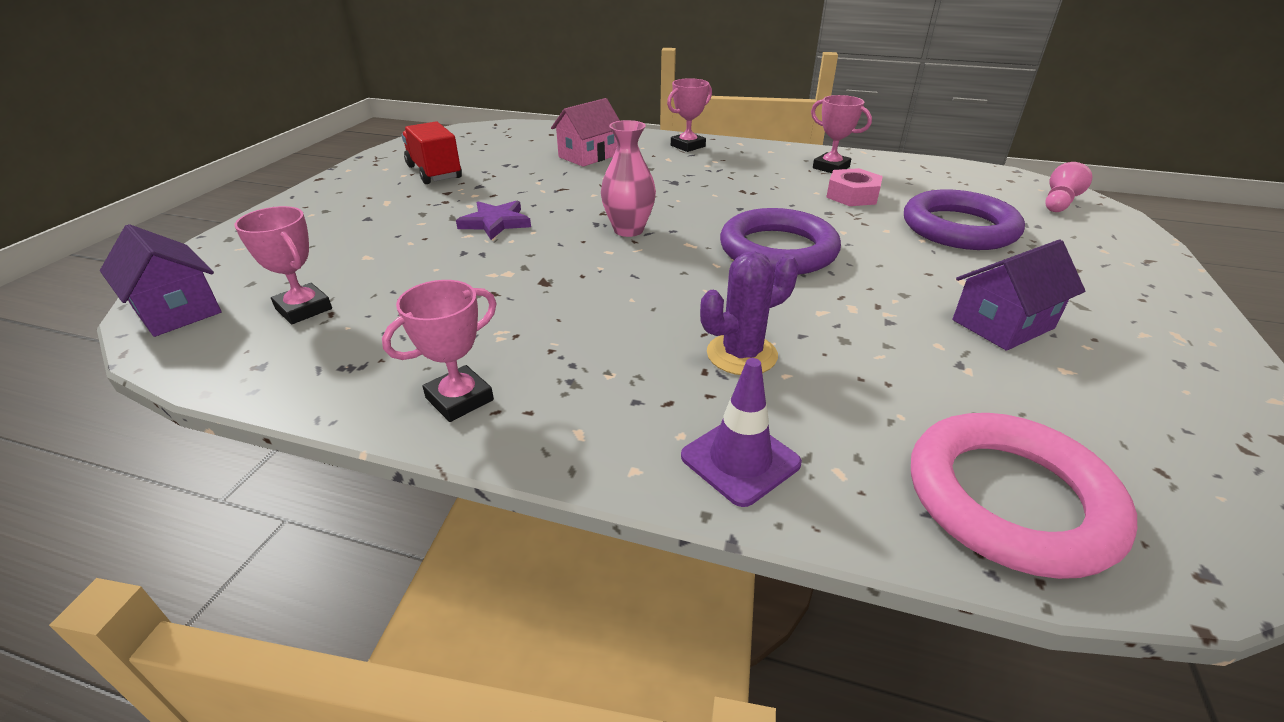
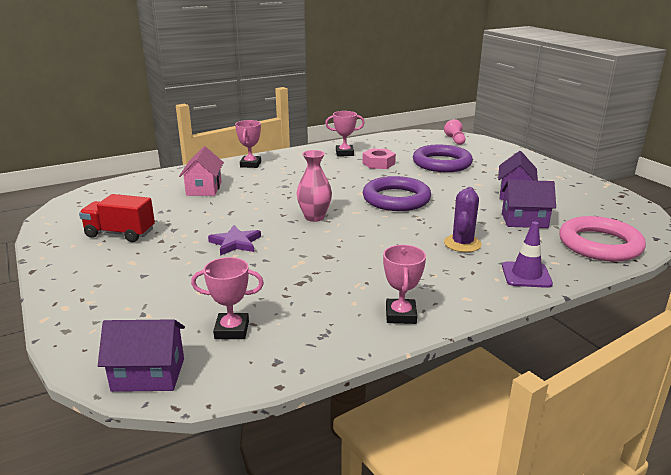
camera: 45 degrees left, 10 degrees down
none -> purple house [502,180,556,228]

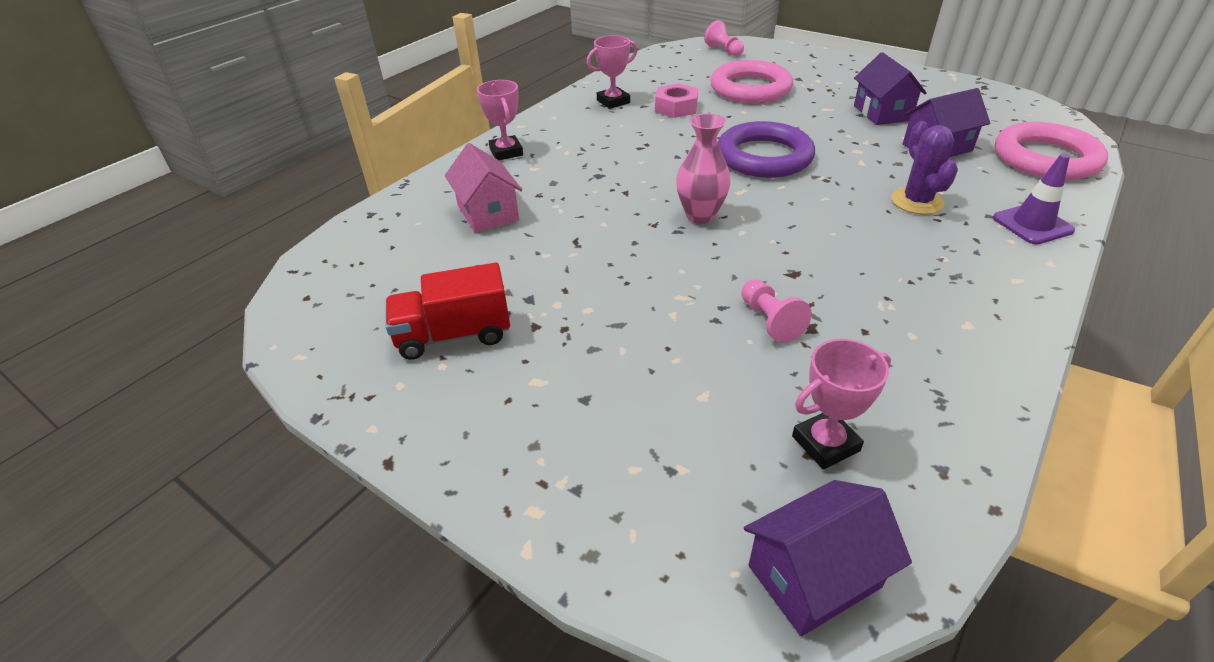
camera: 25 degrees left, 15 degrees up
purple star [208,225,261,256] -> none
pink trophy [383,245,426,324] -> none
purple ring [413,145,473,172] -> pink ring [710,60,793,103]
none -> pink pawn [741,279,812,343]

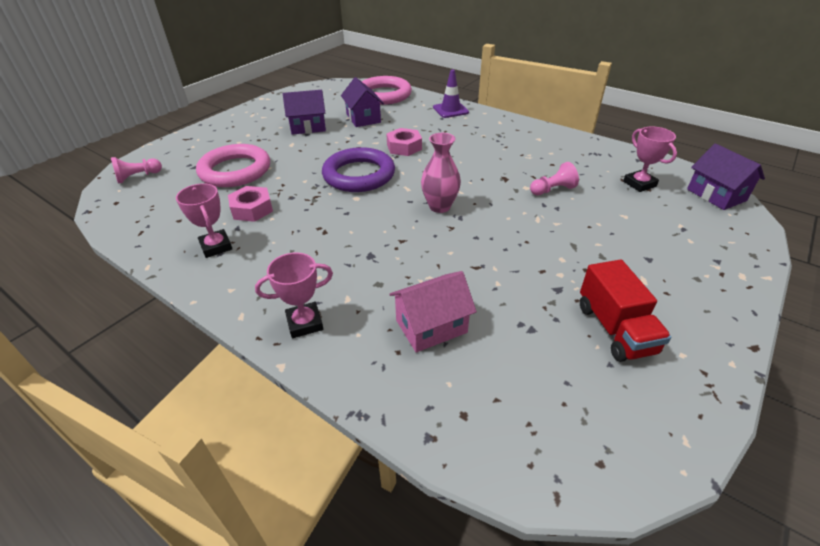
camera: 90 degrees left, 0 degrees up
purple cactus [891,121,958,215] -> none
none -> pink nut [386,128,422,156]

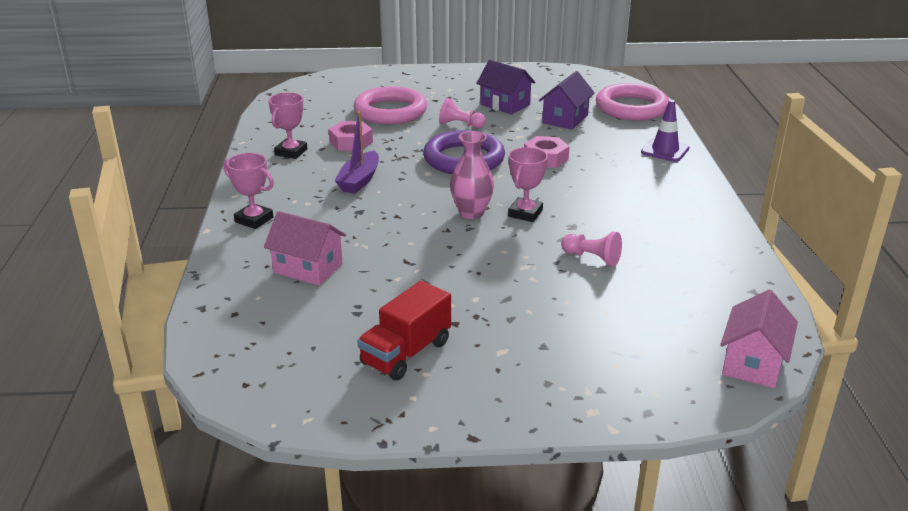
camera: 50 degrees right, 10 degrees down
pink pawn [111,157,162,183] -> pink pawn moved to [439,98,486,128]
pink trophy [623,126,677,192] -> pink trophy moved to [508,147,548,222]
purple house [687,143,765,210] -> pink house [720,290,798,388]
none -> purple boat [334,111,379,193]

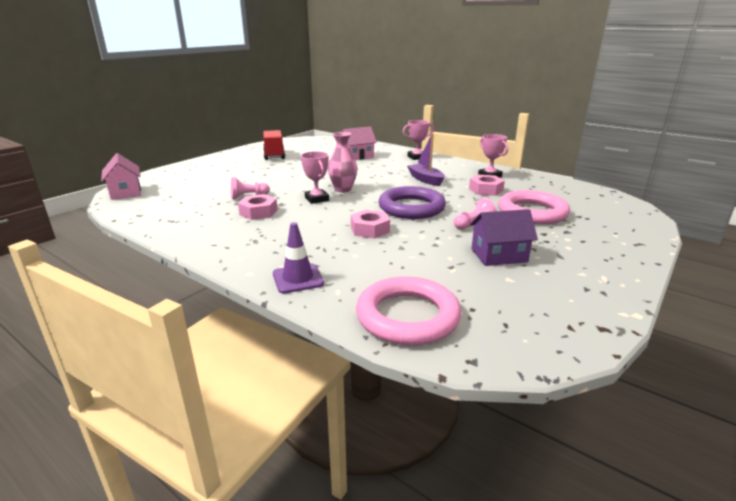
camera: 130 degrees right, 5 degrees down
purple house [539,71,595,130] -> none
none -> pink nut [238,194,278,220]

